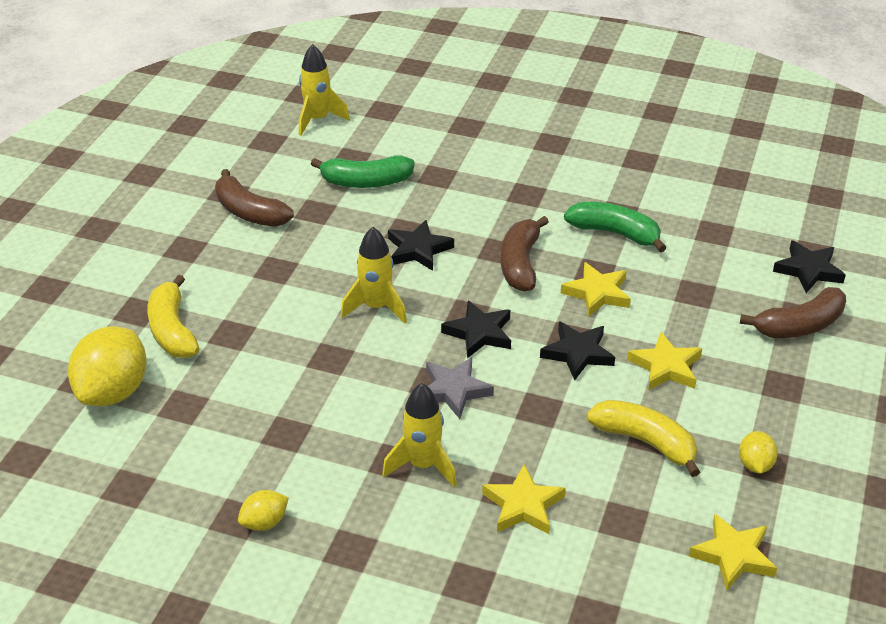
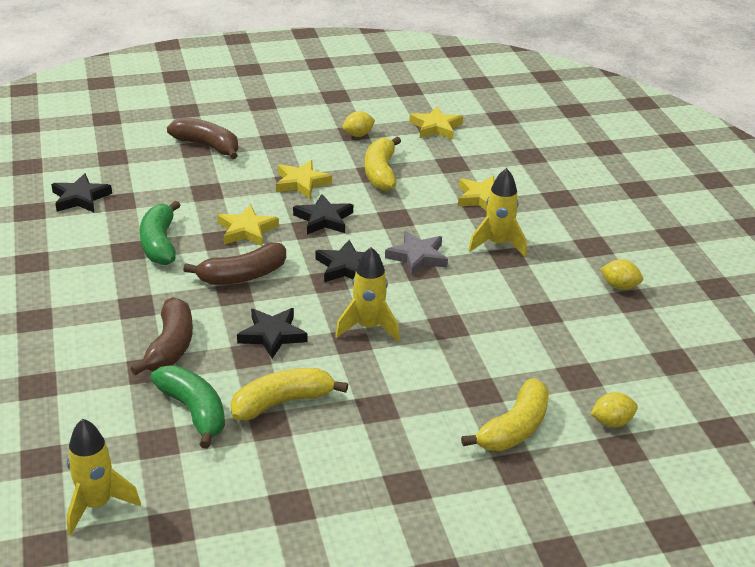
camera: 125 degrees left, 5 degrees down
yellow lemon [68,326,147,406] -> yellow lemon [591,392,638,427], size x0.49
brown banana [215,169,294,227] -> brown banana moved to [130,297,193,375]
black star [773,240,846,293] -> black star moved to [51,173,112,212]
none -> yellow banana [231,368,348,420]

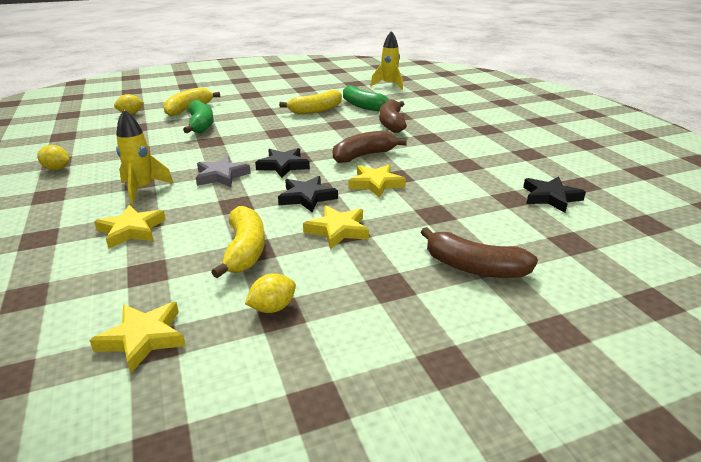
camera: 175 degrees right, 5 degrees down
green banana [140,200,180,265] -> green banana moved to [183,100,214,133]
black star [237,308,307,359] -> none
yellow rocket [335,247,400,341] -> none

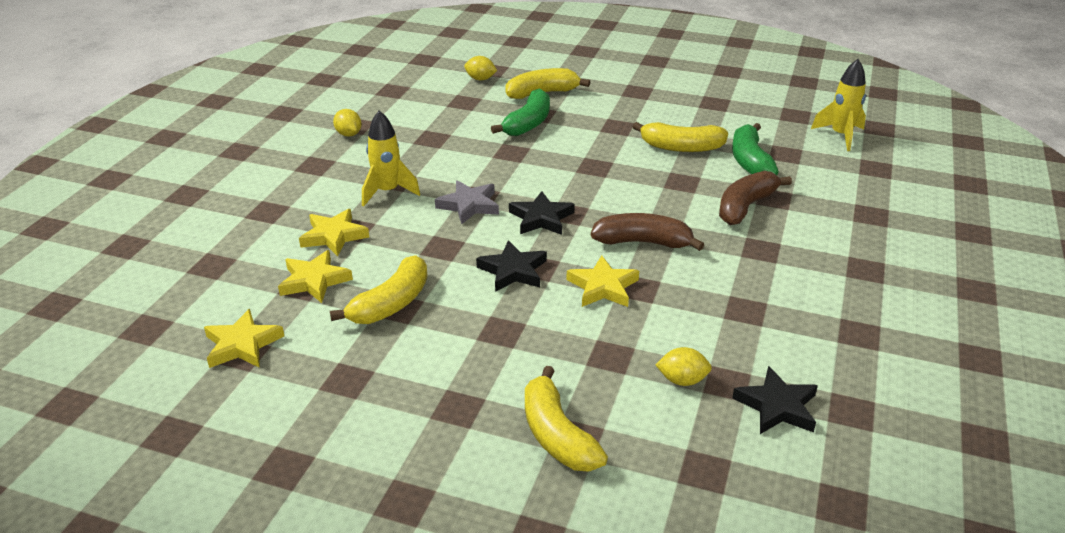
camera: 40 degrees right, 5 degrees up
yellow lemon [245,273,296,313] -> yellow lemon moved to [655,347,712,386]
yellow star [303,205,369,249] -> yellow star moved to [278,250,353,303]
brown banana [421,227,538,278] -> yellow banana [525,366,608,472]

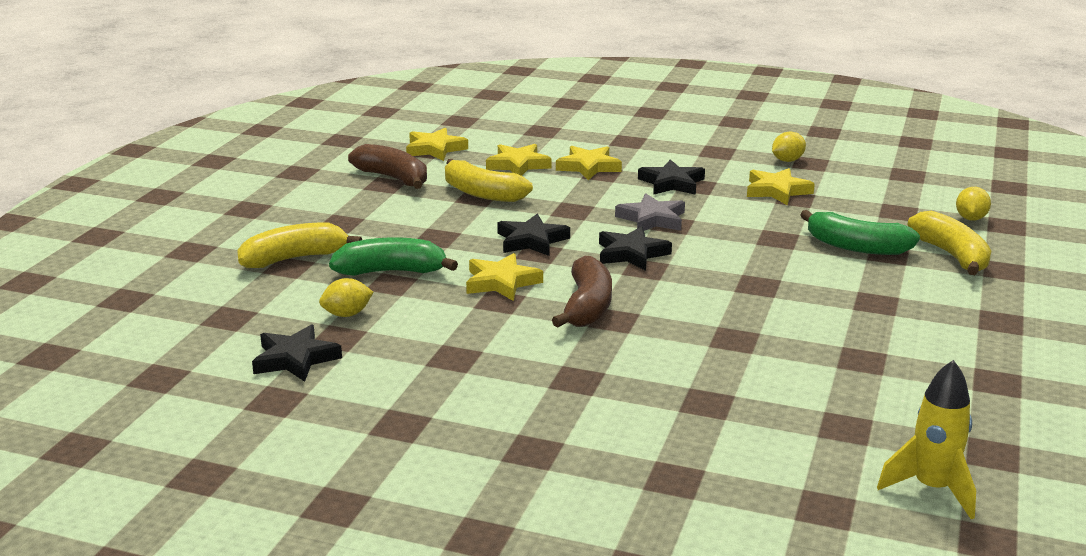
camera: 90 degrees right, 10 degrees down
yellow rocket [362,110,420,206] -> black star [638,160,705,195]
yellow banana [632,122,728,152] -> none
yellow lemon [655,347,712,386] -> yellow lemon turned 60 degrees clockwise [319,278,373,317]
brown banana [719,171,792,225] -> brown banana moved to [348,144,427,189]
green banana [732,123,778,175] -> green banana moved to [329,237,458,276]
none -> yellow star [747,168,815,205]

